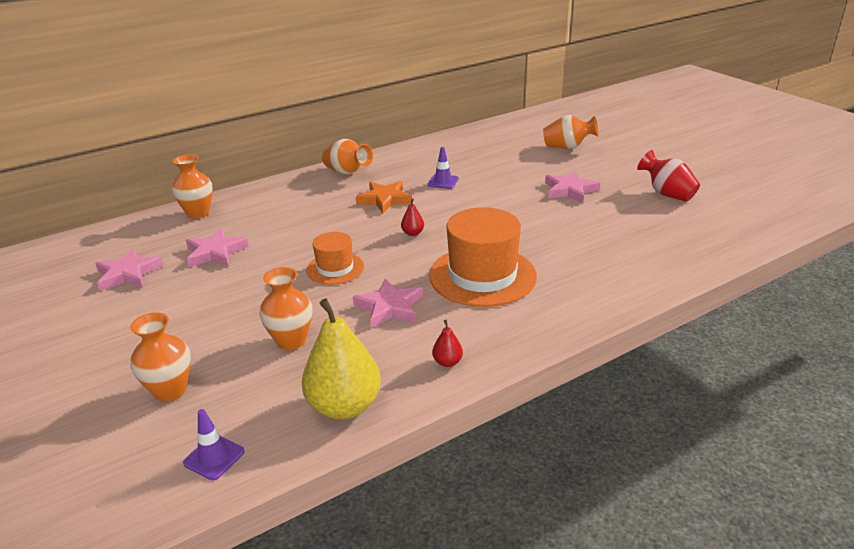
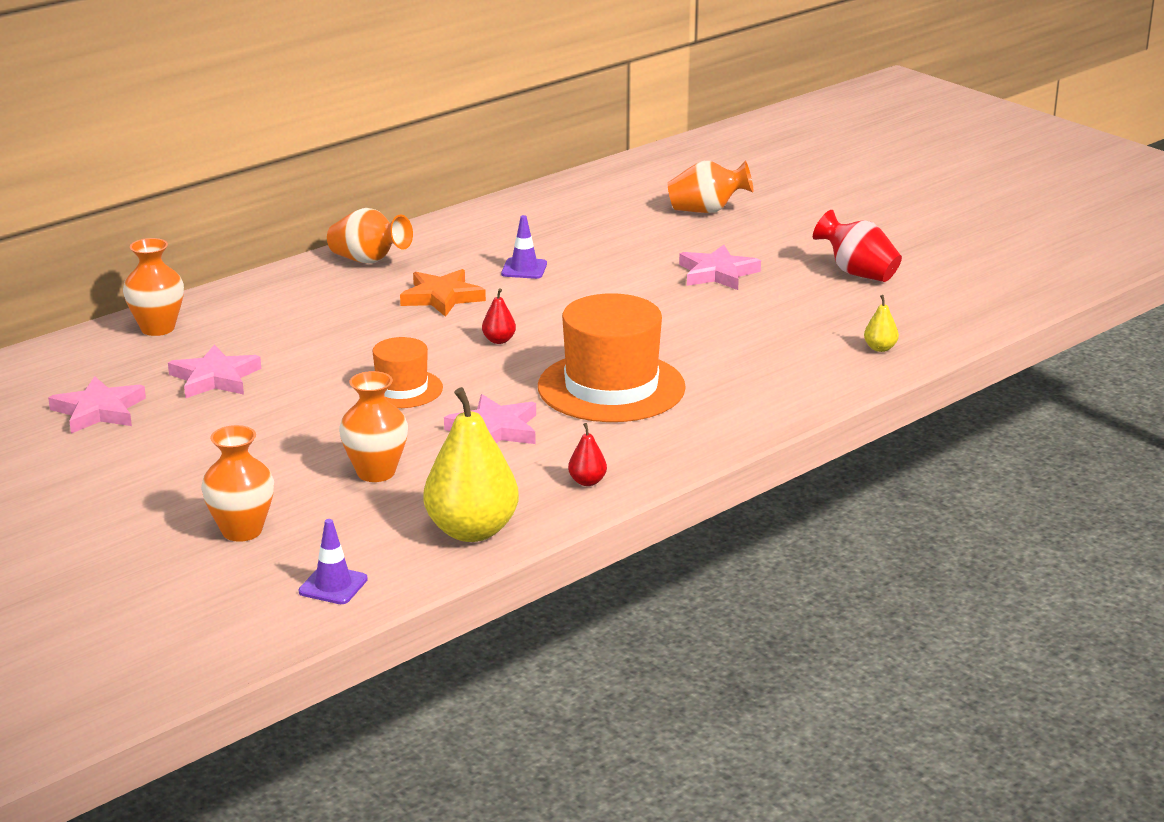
camera: 10 degrees left, 5 degrees down
none -> yellow pear [864,295,899,352]

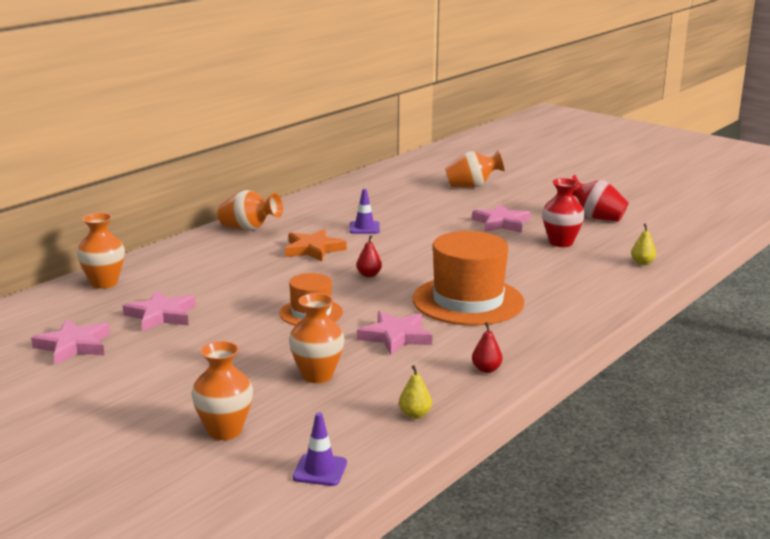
camera: 10 degrees left, 5 degrees down
yellow pear [423,387,519,542] -> yellow pear [399,365,432,419], size x0.43
none -> red vase [542,178,585,247]

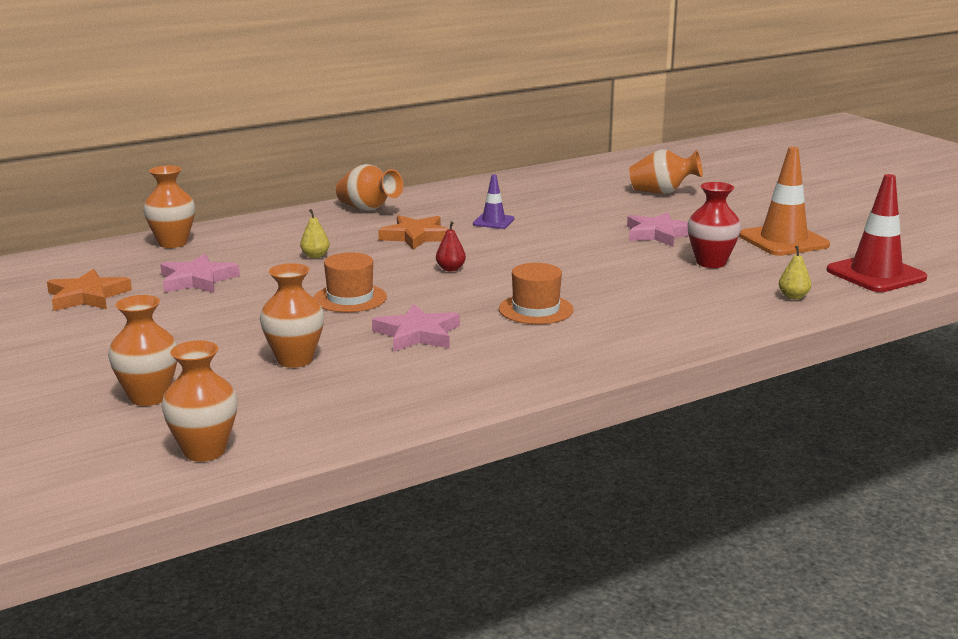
camera: 20 degrees right, 0 degrees up
pink star [31,319,110,365] -> orange star [47,269,132,311]
purple traffic cone [292,412,347,486] -> orange vase [161,341,238,462]
yellow pear [399,365,432,419] -> yellow pear moved to [300,209,330,258]
orange hat [413,231,524,325] -> orange hat [499,263,574,324], size x0.55
red pear [472,322,503,373] -> none
red vase [571,175,629,222] -> orange traffic cone [739,147,830,256]
none -> red traffic cone [826,174,927,292]

